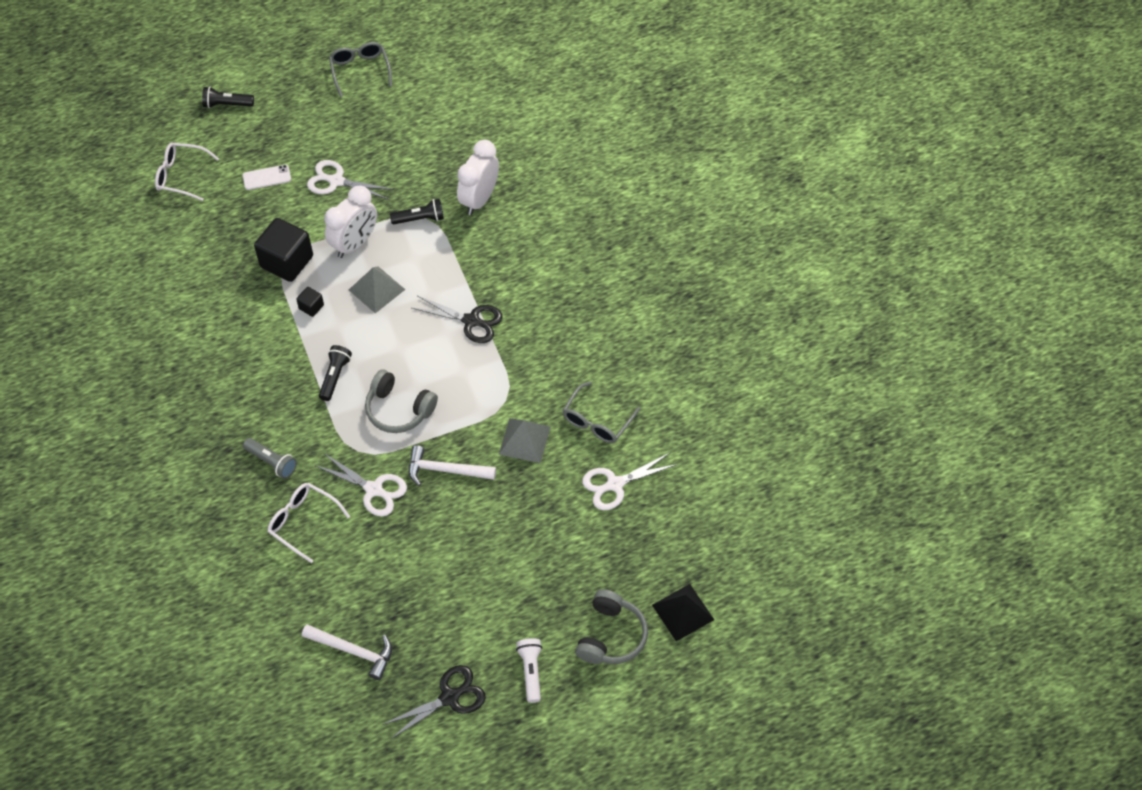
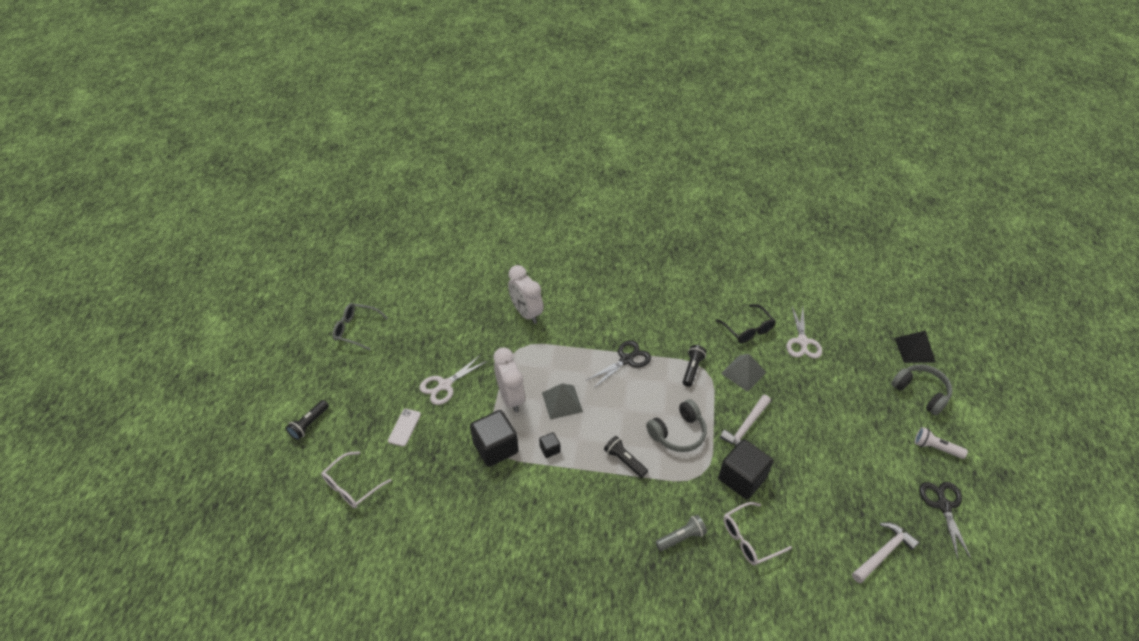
camera: 60 degrees left, 10 degrees down
white scissors [316,453,407,517] -> black cube [718,439,773,499]
black flashlight [390,199,444,224] -> black flashlight moved to [683,345,707,387]
grey glasses [562,382,640,443] -> black glasses [716,304,776,343]

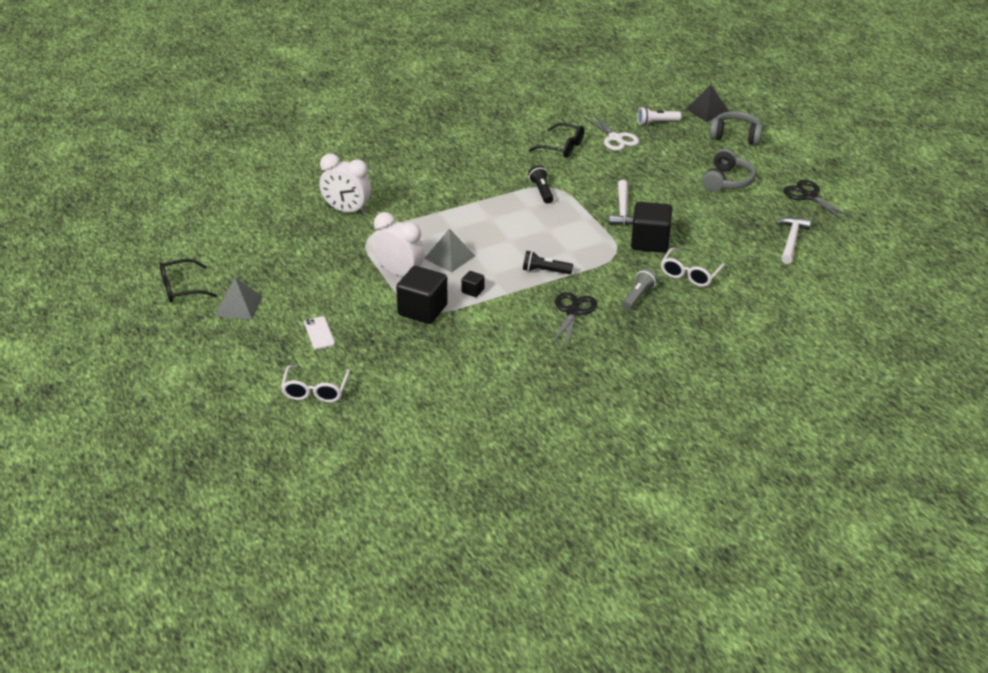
camera: 35 degrees left, 10 degrees down
black flashlight [286,400,329,440] -> none
grey glasses [332,303,388,351] -> black glasses [160,259,217,303]
white scissors [419,355,488,405] -> none
black scissors [587,340,651,389] -> black scissors moved to [552,292,597,348]
grey headphones [646,399,707,452] -> grey headphones moved to [702,149,756,192]
grey pyramid [721,354,767,392] -> grey pyramid moved to [215,277,263,320]
white flashlight [915,427,968,459] -> white flashlight moved to [637,107,681,125]

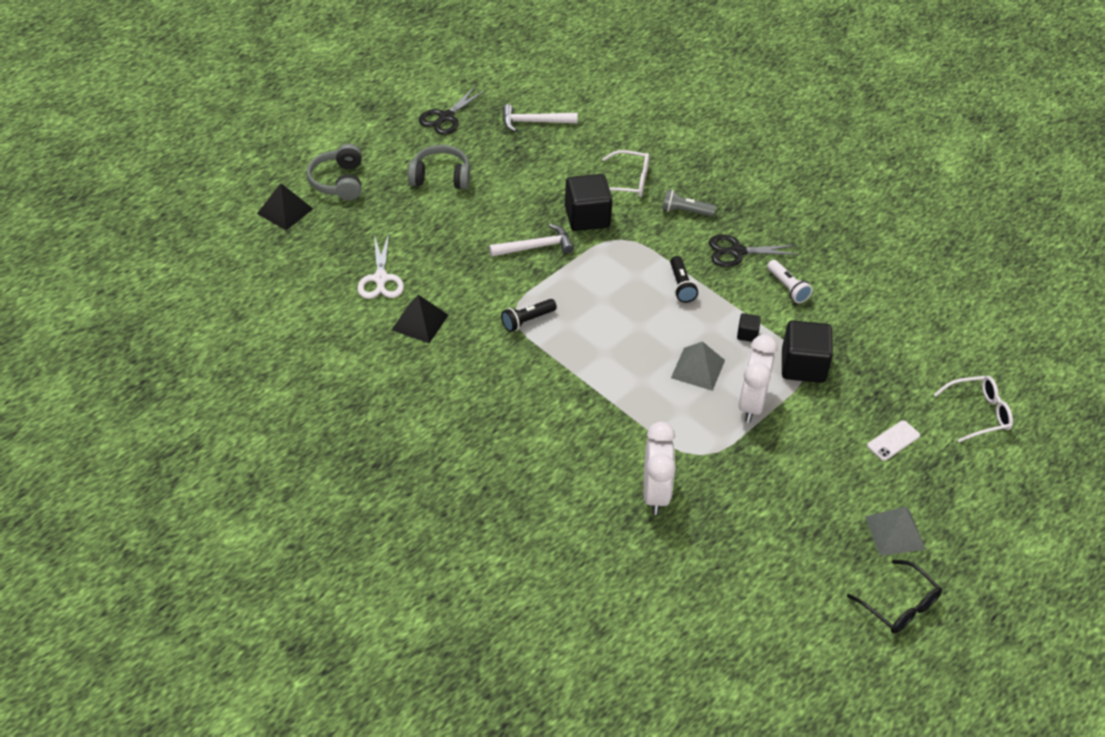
camera: 110 degrees left, 10 degrees up
black glasses [529,123,584,158] -> black pyramid [392,295,448,344]
white scissors [584,113,639,151] -> white scissors turned 135 degrees clockwise [357,234,404,299]
white flashlight [637,107,681,125] -> white flashlight moved to [767,260,812,303]

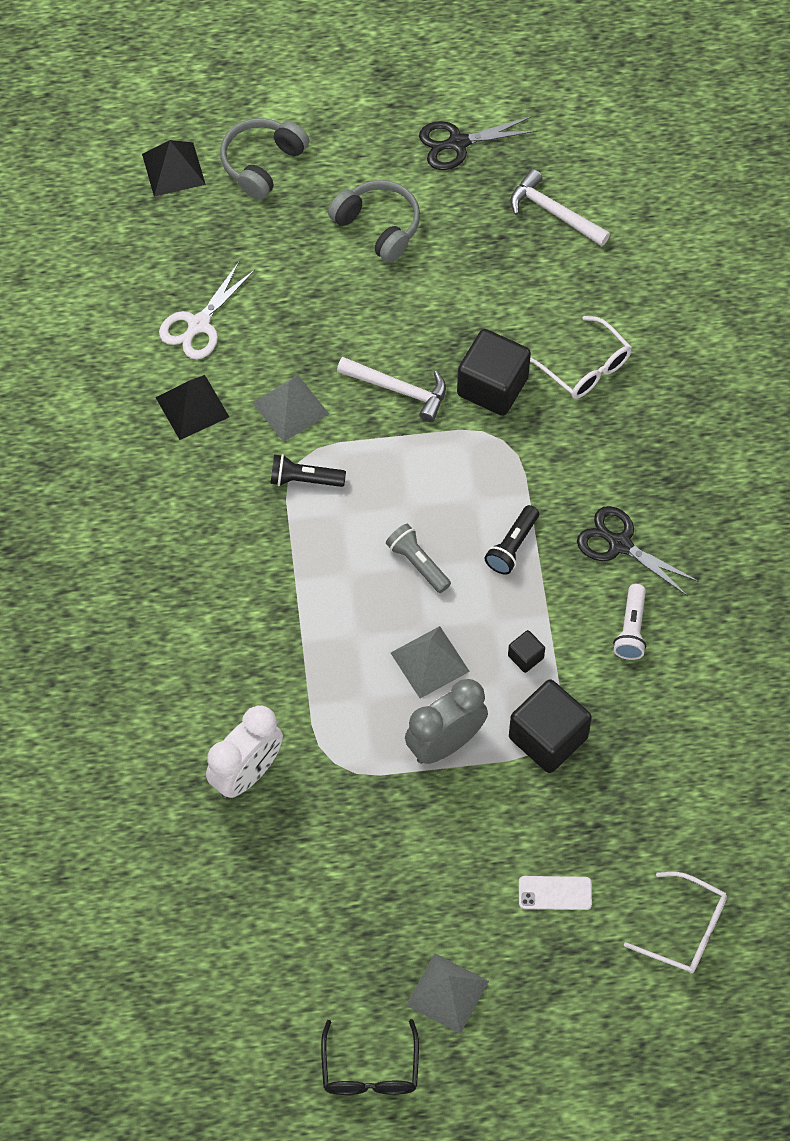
camera: 40 degrees right, 15 degrees up
grey flashlight [662,189,716,216] -> grey flashlight moved to [386,524,451,593]
white clock [738,335,777,423] -> grey clock [405,679,488,764]
none -> grey pyramid [253,375,329,442]

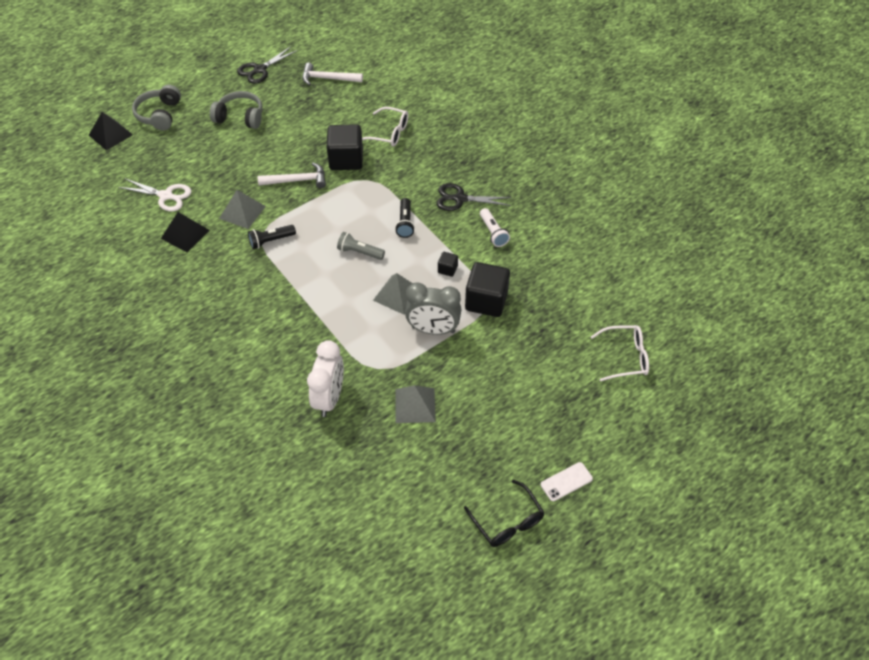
camera: 30 degrees left, 10 degrees down
white scissors [159,261,255,360] -> white scissors turned 75 degrees counterclockwise [118,178,192,211]
grey clock [405,679,488,764] -> grey clock turned 105 degrees counterclockwise [405,283,461,335]
grey pyramid [406,953,489,1034] -> grey pyramid moved to [395,385,436,423]
white phone [519,876,592,910] -> white phone moved to [541,462,593,501]

